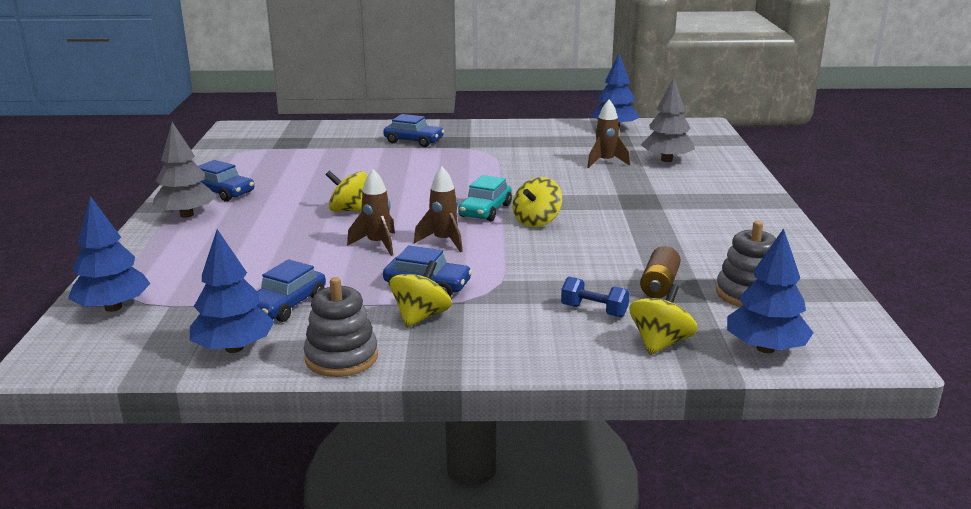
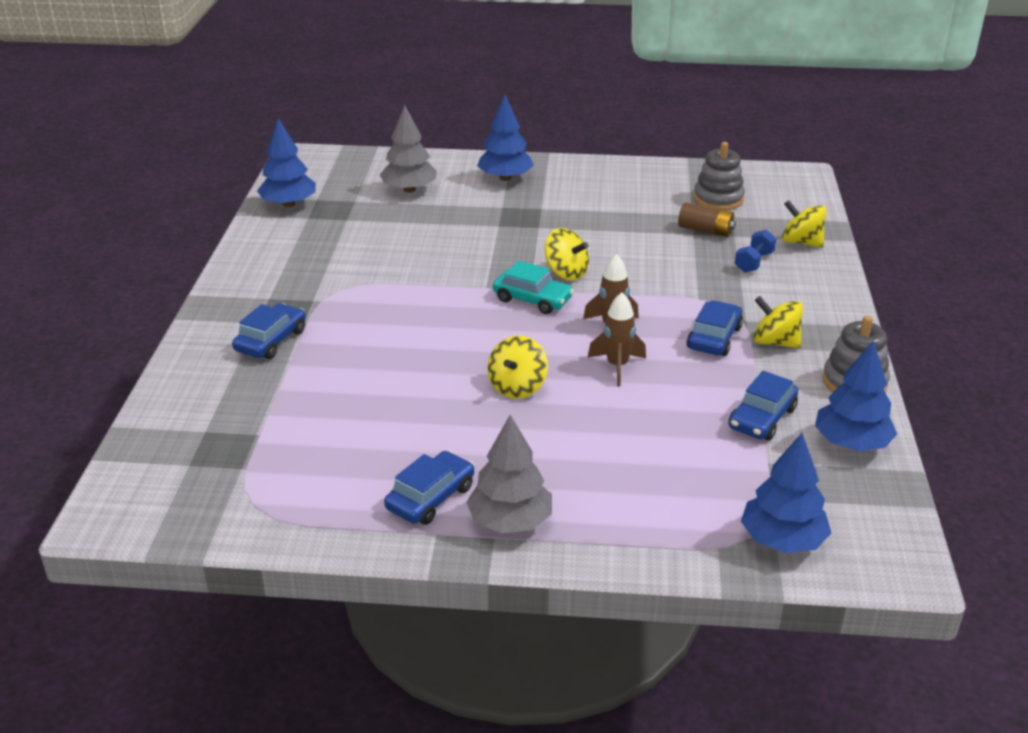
camera: 85 degrees left, 10 degrees up
blue car [256,259,326,322] -> blue car turned 90 degrees clockwise [729,371,798,440]
brown rocket [587,99,630,168] -> none
blue tree [727,228,814,353] -> blue tree moved to [477,95,534,181]

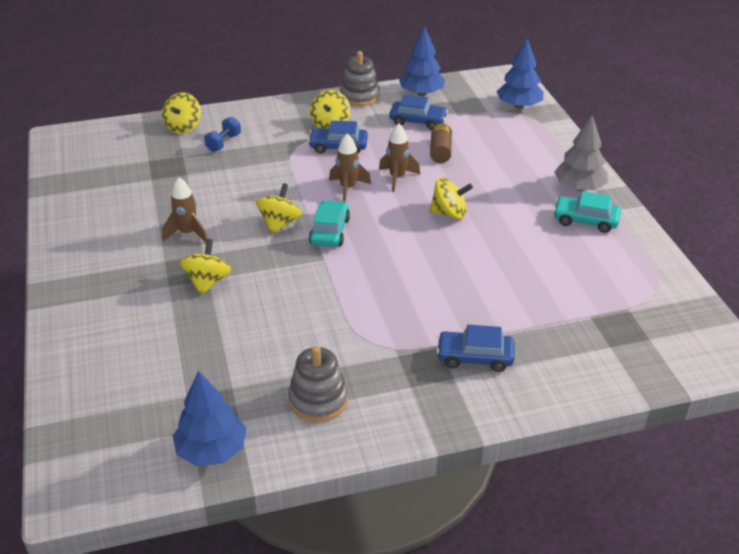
camera: 110 degrees left, 5 degrees up
grey tree [380,105,437,193] -> none
blue car [384,451,474,525] -> turquoise car [553,191,621,233]
blue tree [477,95,534,181] -> none
brown battery [678,202,736,237] -> brown battery moved to [430,123,452,163]
grey stacking toy [694,142,745,210] -> grey stacking toy moved to [288,346,348,422]
blue dumbbell [735,229,777,273] -> blue dumbbell turned 75 degrees counterclockwise [204,117,241,152]
none -> brown rocket [162,177,207,243]
none -> yellow spinning top [180,239,231,295]

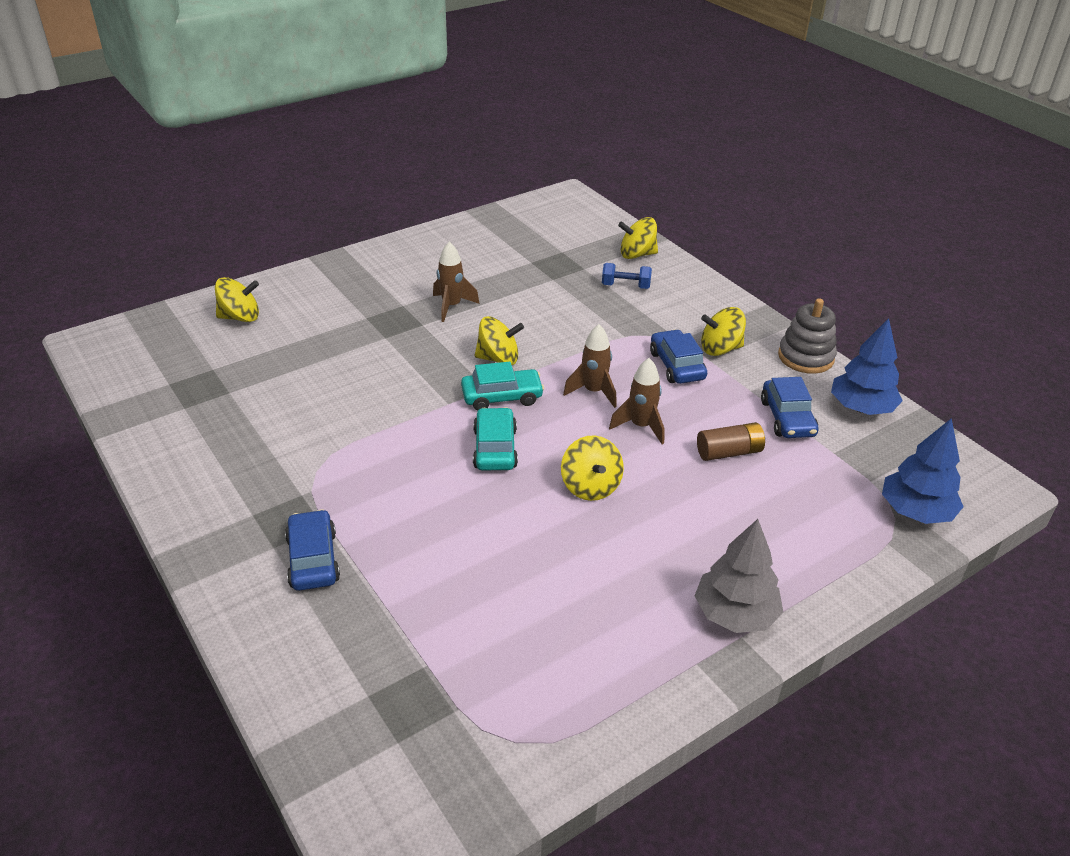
camera: 70 degrees right, 0 degrees up
blue tree [173,371,247,466] -> none
yellow spinning top [180,239,231,295] -> yellow spinning top moved to [215,277,259,322]
grey stacking toy [288,346,348,422] -> none
turquoise car [553,191,621,233] -> turquoise car moved to [473,407,518,470]

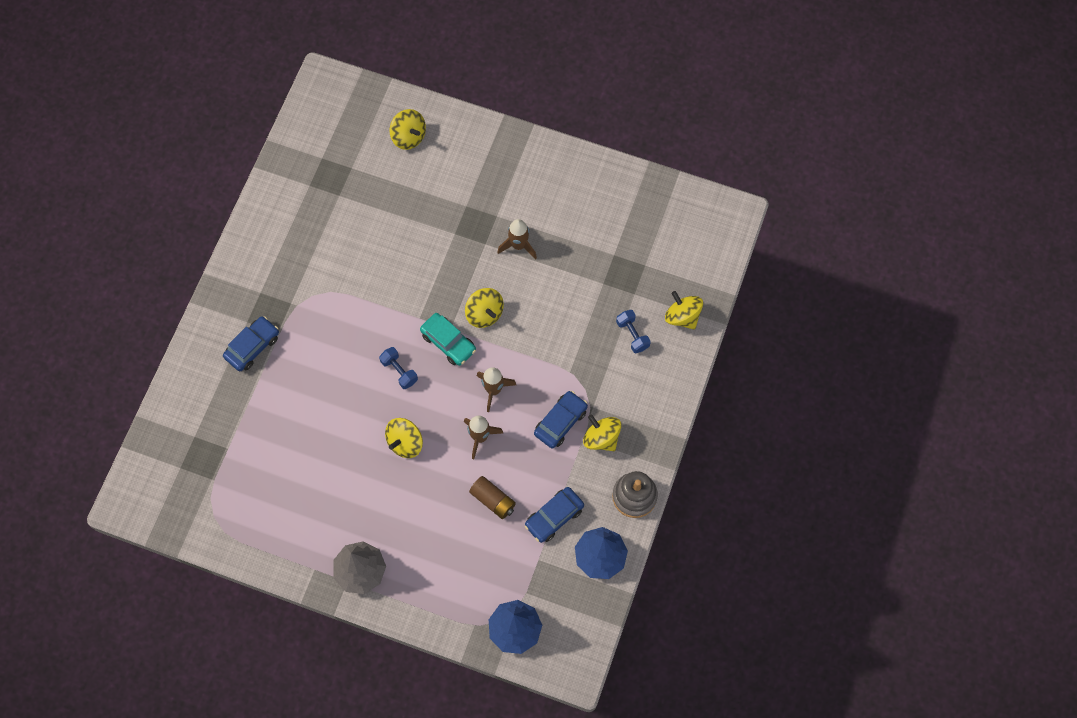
camera: 55 degrees right, 30 degrees up
turquoise car [473,407,518,470] -> blue dumbbell [379,347,418,389]

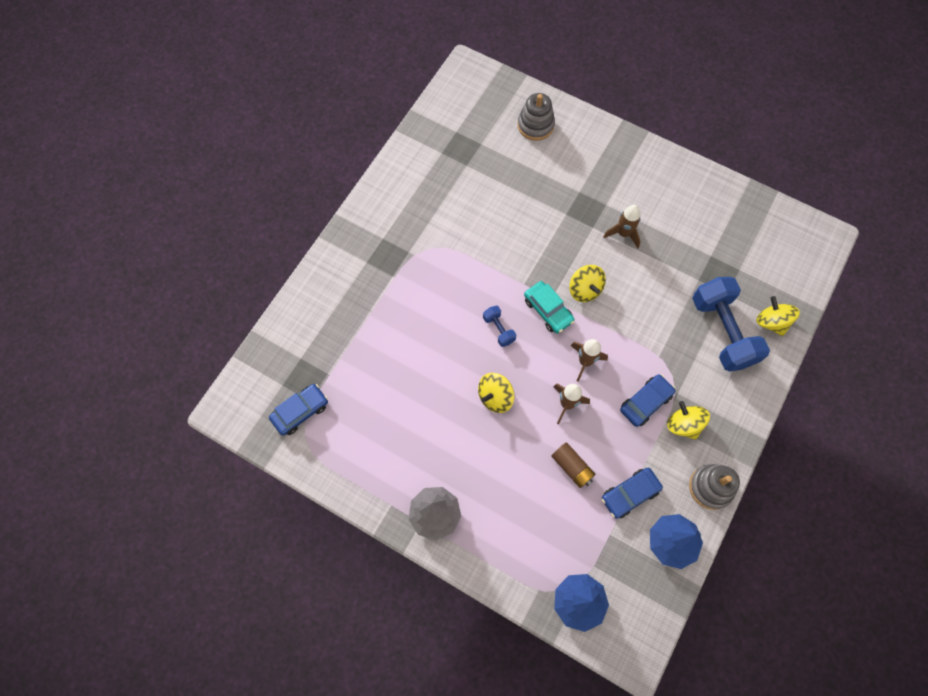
camera: 10 degrees right, 0 degrees up
blue car [223,316,279,371] -> blue car moved to [269,384,328,436]
yellow spinning top [390,109,426,150] -> grey stacking toy [517,93,555,141]
blue dumbbell [616,310,651,353] -> blue dumbbell [692,277,770,372], size x2.23

